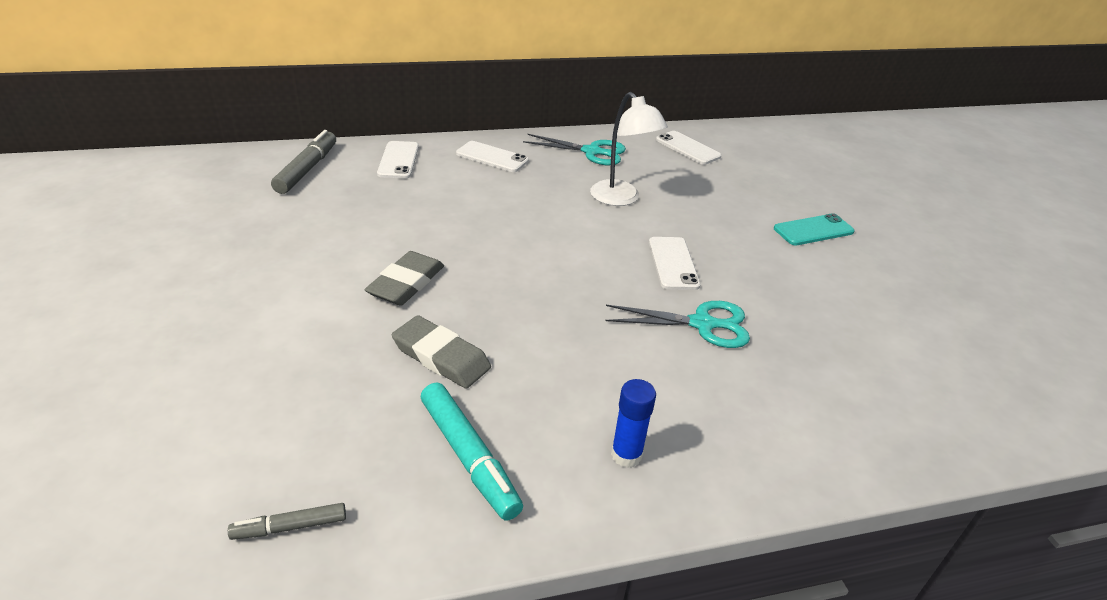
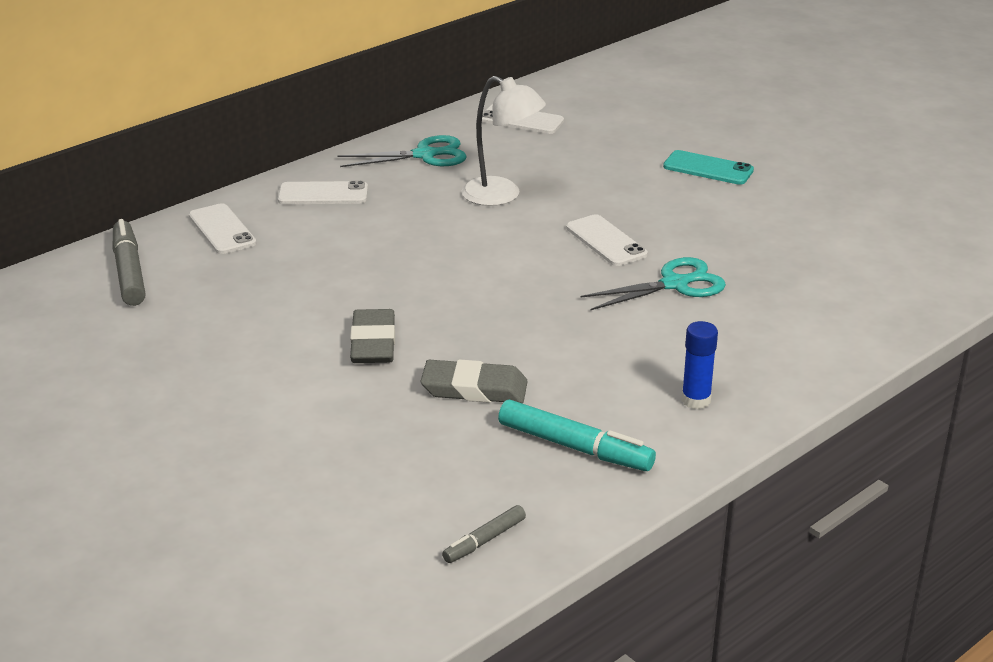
camera: 25 degrees left, 5 degrees down
turquoise phone [774,213,855,246] -> turquoise phone turned 75 degrees clockwise [663,150,754,185]

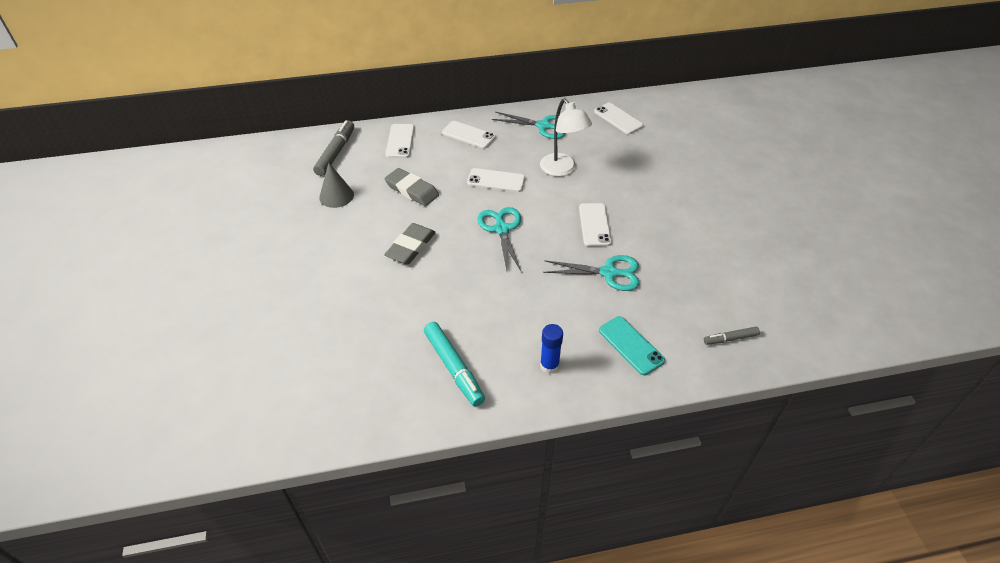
camera: 30 degrees right, 15 degrees up
grey eraser [421,359,528,403] -> grey eraser moved to [385,168,439,206]
grey marker [442,505,526,563] -> grey marker moved to [704,326,760,345]
turquoise phone [663,150,754,185] -> turquoise phone moved to [599,316,665,375]
none -> grey cone [319,163,354,208]
none -> white phone [467,168,525,192]
none -> turquoise scissors [477,207,522,272]

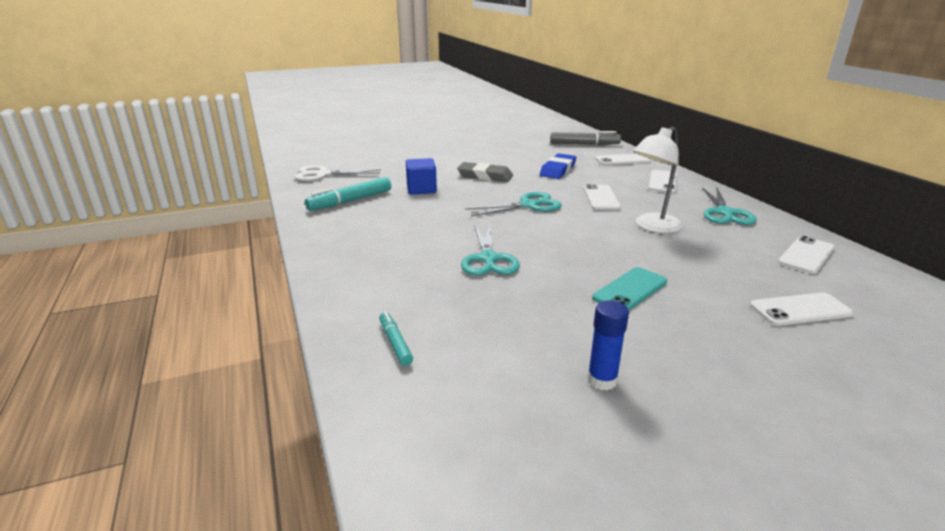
camera: 80 degrees right, 20 degrees down
grey cone [319,163,354,208] -> none
grey eraser [385,168,439,206] -> blue eraser [540,154,576,179]
blue glue stick [540,324,563,374] -> blue glue stick moved to [587,300,629,390]
white phone [579,203,612,246] -> white phone moved to [750,292,853,326]
turquoise phone [599,316,665,375] -> turquoise phone moved to [592,267,667,311]
grey marker [704,326,760,345] -> turquoise marker [379,311,413,366]
none -> white scissors [295,165,381,181]
none -> blue cube [406,158,437,194]

